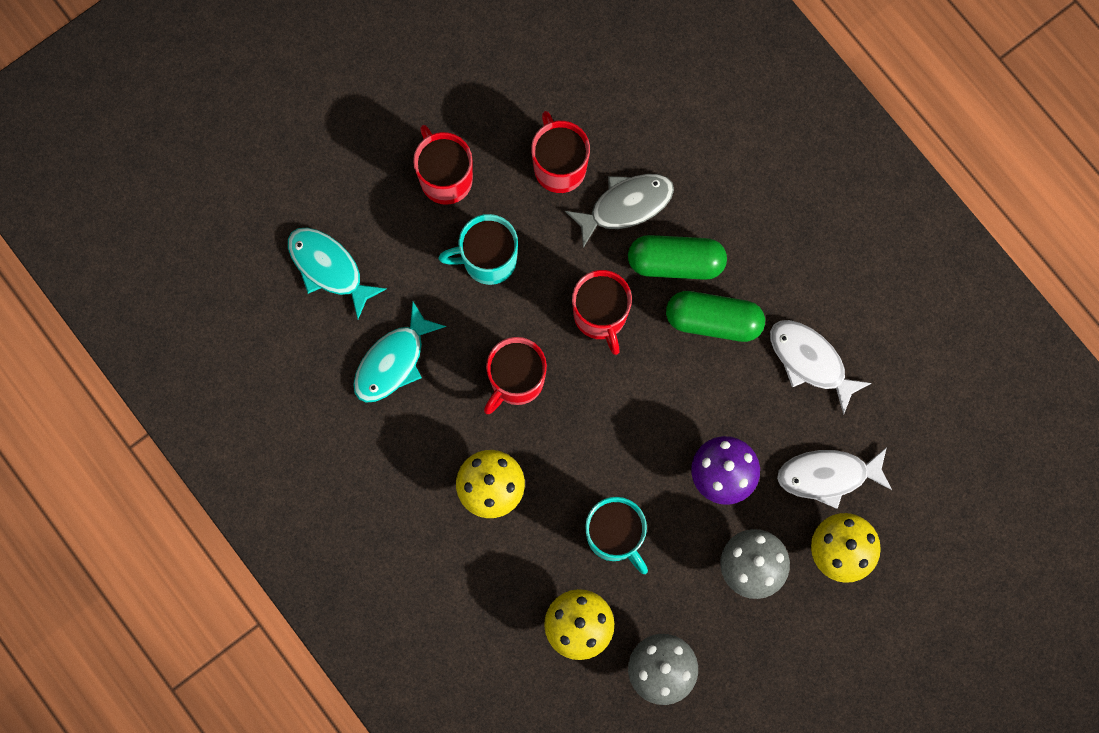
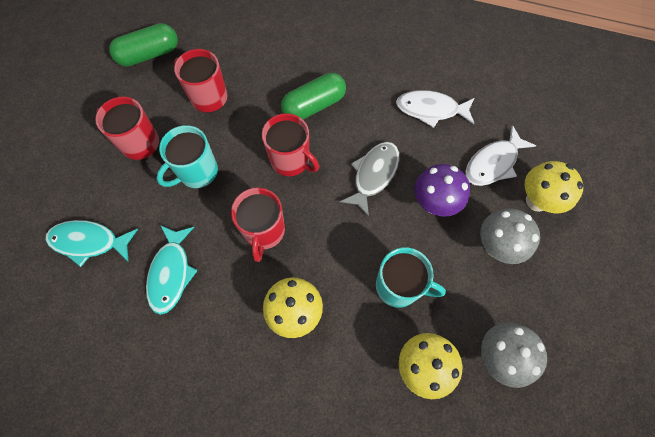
camera: 35 degrees left, 10 degrees down
grey fish [565,174,674,248] -> grey fish moved to [340,142,400,217]
green capsule [666,291,765,342] -> green capsule moved to [109,23,178,67]

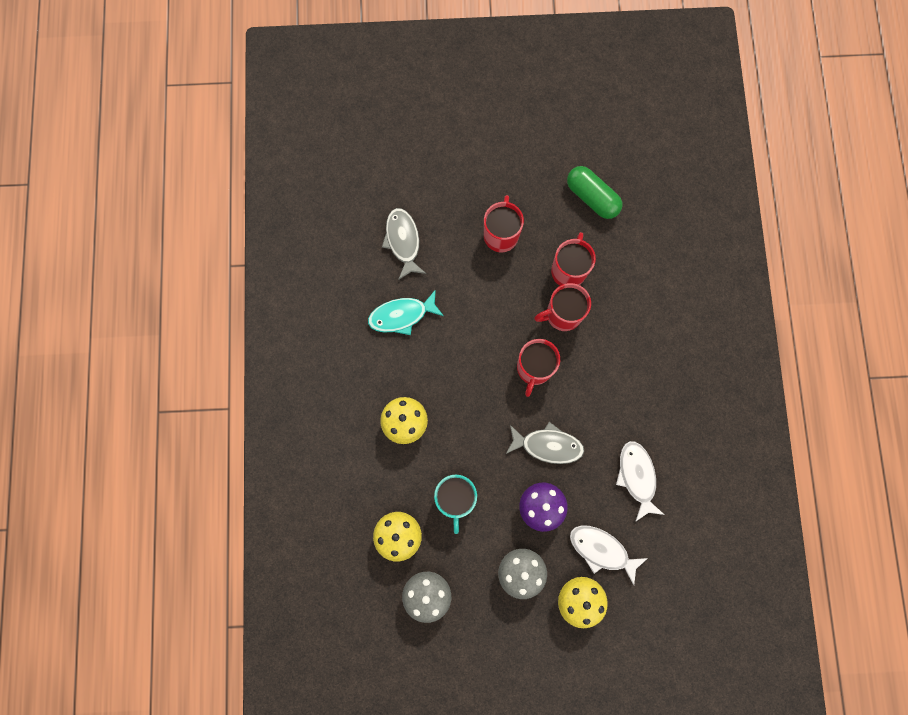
camera: 70 degrees right, 10 degrees up
turquoise fish [45,220,138,267] -> grey fish [382,208,426,280]
turquoise mug [157,125,218,188] -> none
red mug [231,188,285,262] -> red mug moved to [534,283,591,331]
green capsule [281,73,346,120] -> none

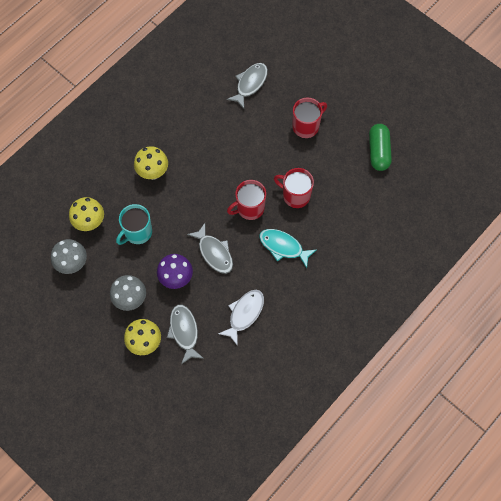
camera: 45 degrees right, 10 degrees down
turquoise fish [368,289,444,335] -> turquoise fish moved to [259,229,316,268]
red mug [551,232,596,286] -> none
white fish [570,525,648,585] -> grey fish [167,304,204,364]

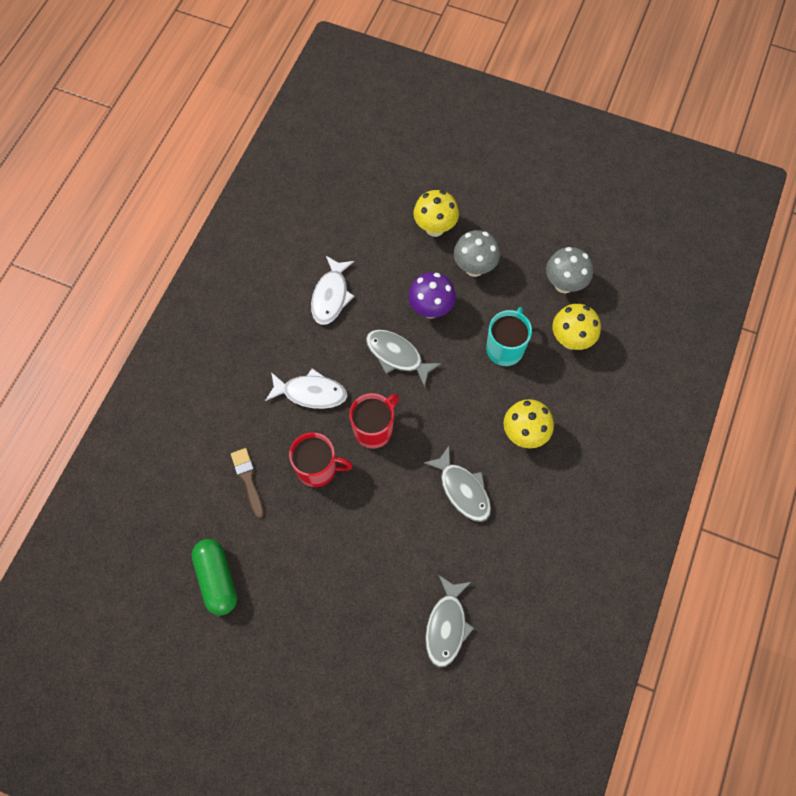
camera: 160 degrees right, 0 degrees up
grey fish [167,304,204,364] -> grey fish moved to [423,446,491,522]
turquoise fish [259,229,316,268] -> white fish [265,368,347,409]
red mug [293,97,327,138] -> none
none -> brown brush [231,448,264,518]

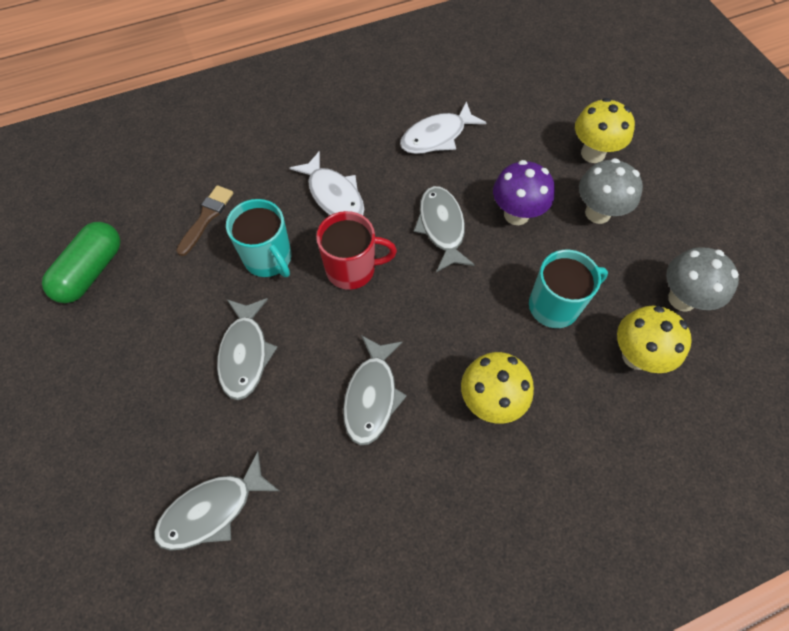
camera: 45 degrees right, 5 degrees down
red mug [289,432,353,487] -> turquoise mug [226,199,292,277]
none -> grey fish [217,298,278,400]

